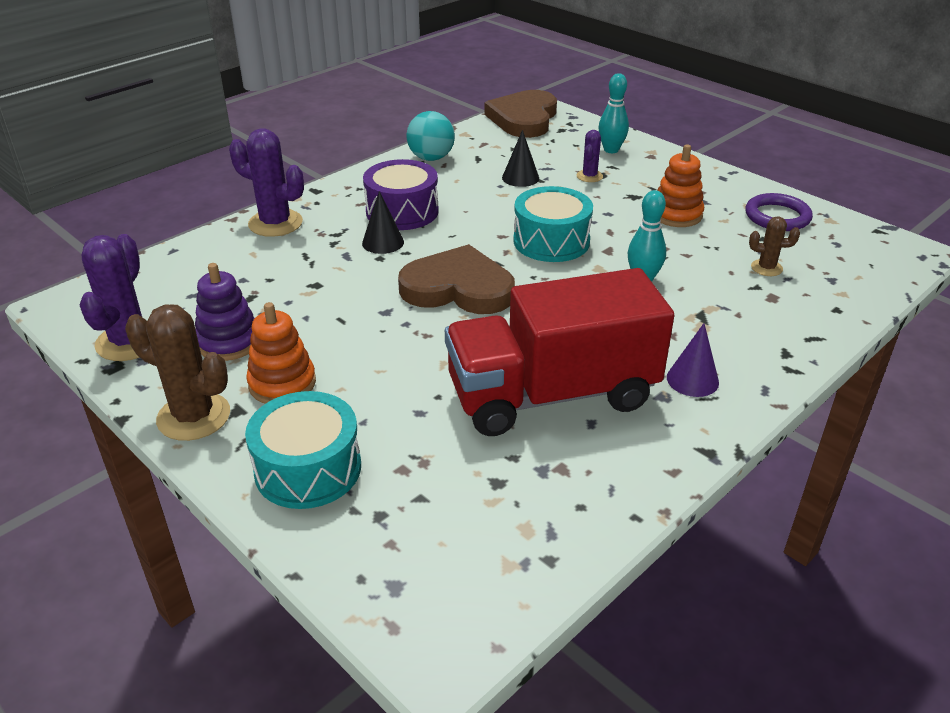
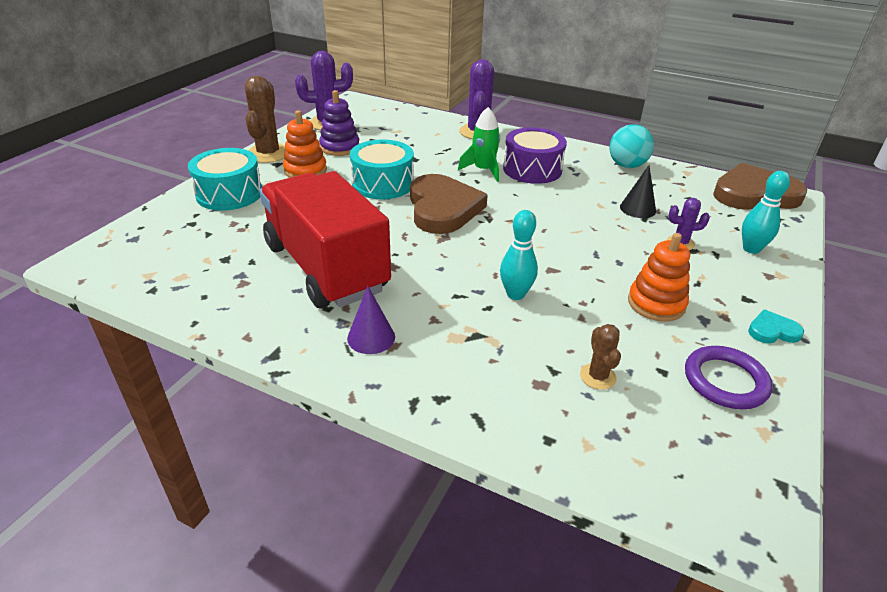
camera: 70 degrees right, 0 degrees up
black cone [362,191,404,254] -> green rocket [458,107,500,182]
turquoise drum [513,186,593,262] -> turquoise drum moved to [350,140,414,199]
none -> turquoise heart [748,310,804,343]

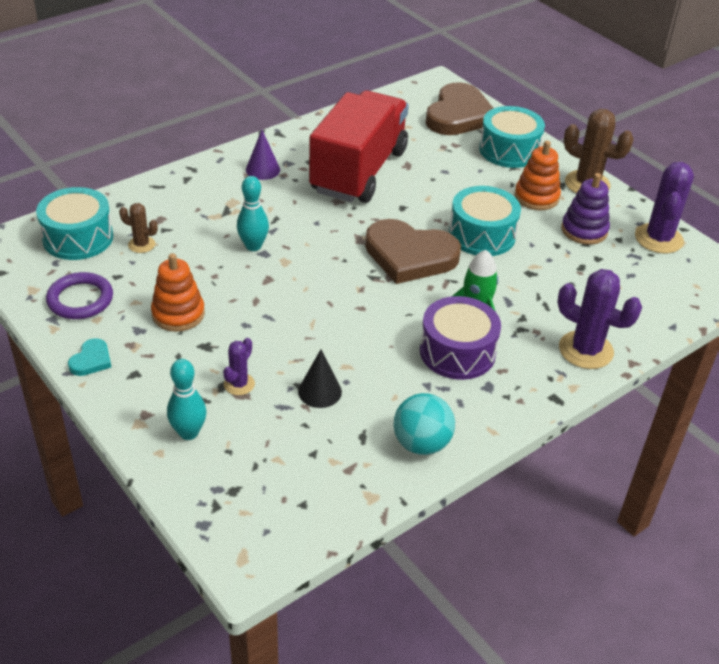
camera: 115 degrees right, 5 degrees up
red truck [259,171,391,308] -> red truck turned 60 degrees counterclockwise [309,91,409,203]
brown heart [713,163,807,210] -> brown heart moved to [426,82,493,135]
none -> turquoise drum [36,187,113,260]

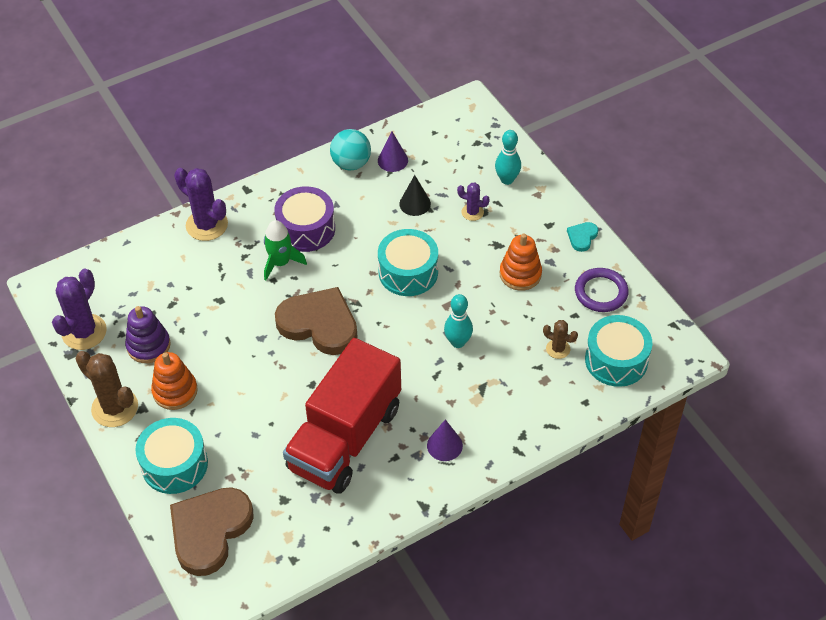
camera: 170 degrees left, 10 degrees up
purple cactus [223,338,255,395] -> purple cactus turned 75 degrees clockwise [457,183,490,221]
turquoise drum [449,186,521,256] -> turquoise drum moved to [378,229,438,296]
none -> purple cone [378,132,408,172]

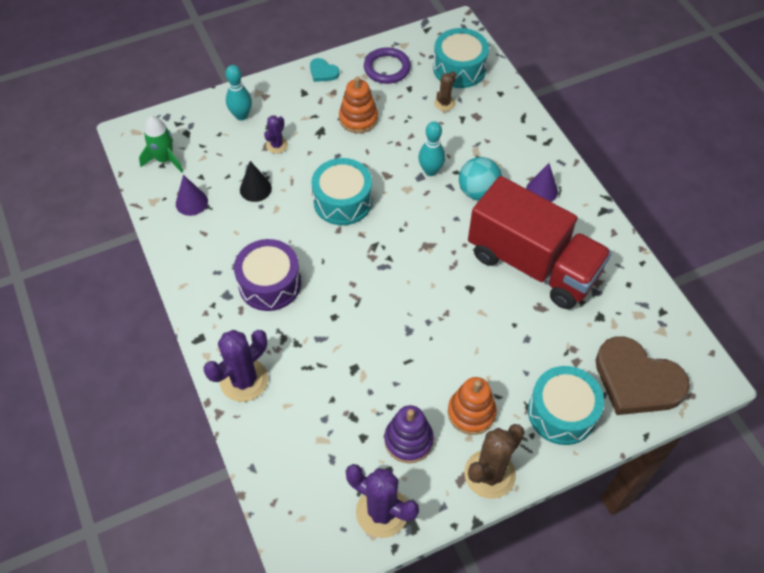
camera: 85 degrees left, 5 degrees up
green rocket [264,220,307,281] -> green rocket moved to [139,116,183,172]
brown heart [275,287,358,355] -> none
turquoise ball [330,129,371,170] -> turquoise ball moved to [459,157,502,200]

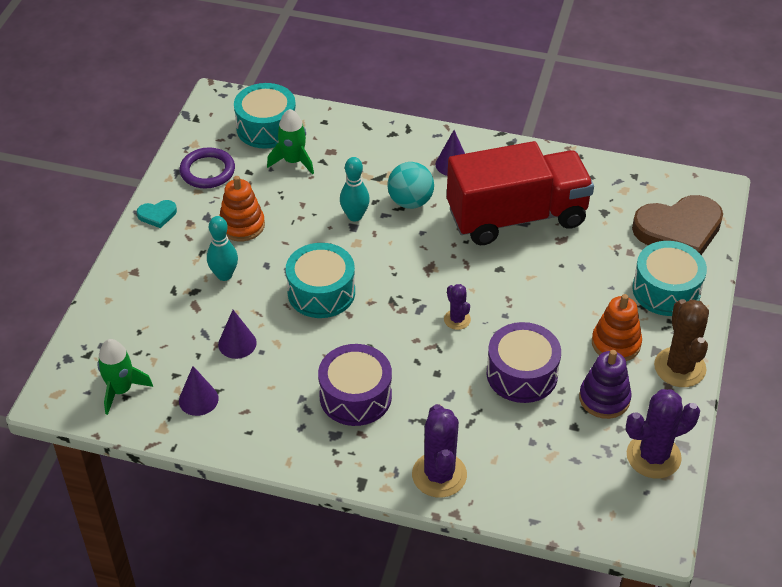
camera: 50 degrees left, 10 degrees down
turquoise bowling pin [225,65,252,120] -> turquoise bowling pin moved to [207,216,238,281]
black cone [240,161,272,202] -> purple cone [218,310,257,359]
purple cactus [264,115,288,154] -> purple cactus moved to [444,284,471,330]
brown cactus [434,71,456,111] -> green rocket [267,109,314,175]
none -> purple drum [487,322,561,403]

